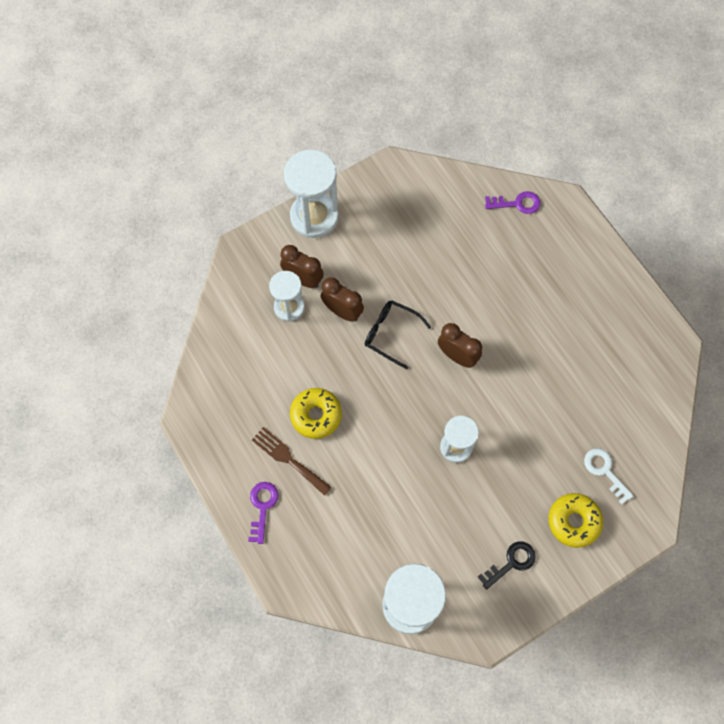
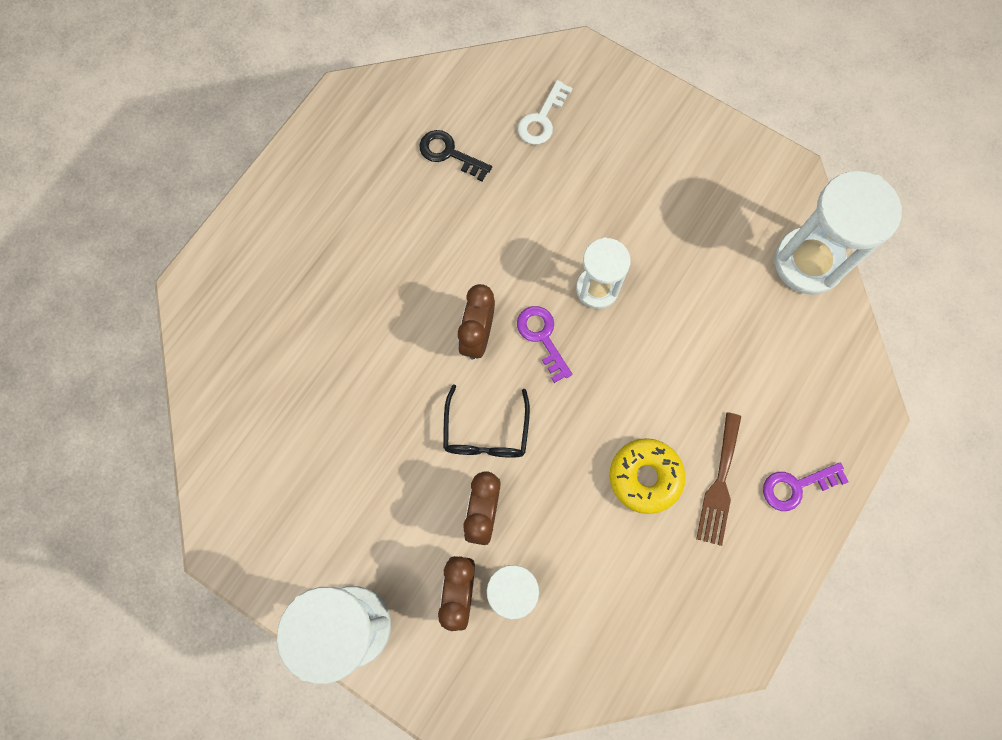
camera: 115 degrees left, 5 degrees up
black key [478,541,536,590] -> black key moved to [419,130,492,182]
purple key [485,191,541,214] -> purple key moved to [517,306,572,383]
yellow donut [548,493,603,548] -> none

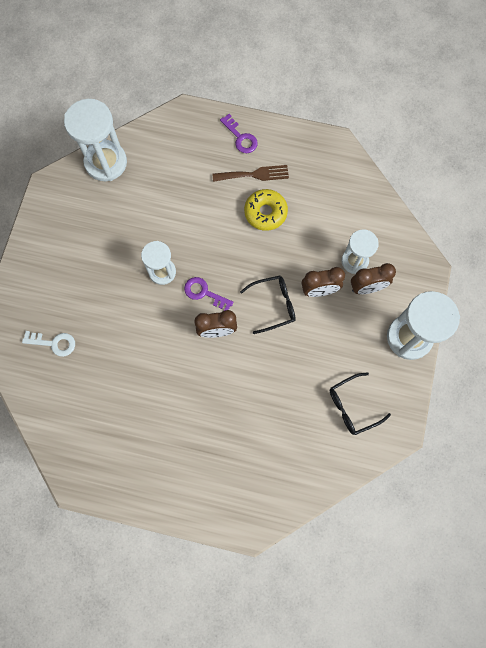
camera: 110 degrees left, 0 degrees up
black key [419,130,492,182] -> none
purple key [517,306,572,383] -> purple key turned 75 degrees clockwise [184,277,234,311]
none -> black glasses [330,373,391,435]

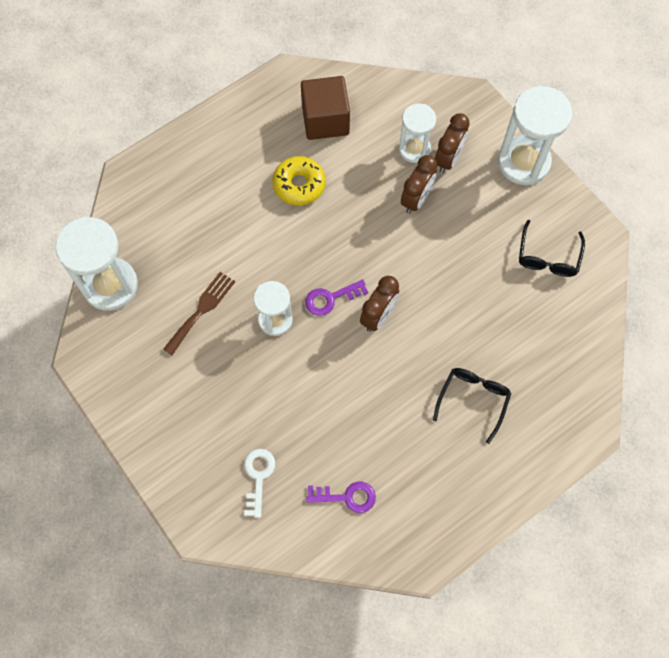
camera: 50 degrees left, 5 degrees down
white key [22,331,75,357] -> white key turned 45 degrees counterclockwise [244,449,275,518]
brown fork [212,165,289,182] -> brown fork moved to [163,272,235,355]
purple key [220,114,258,153] -> purple key moved to [306,481,376,513]
black glasses [240,276,296,334] -> black glasses moved to [433,368,511,444]
none -> brown cube [301,76,350,140]

